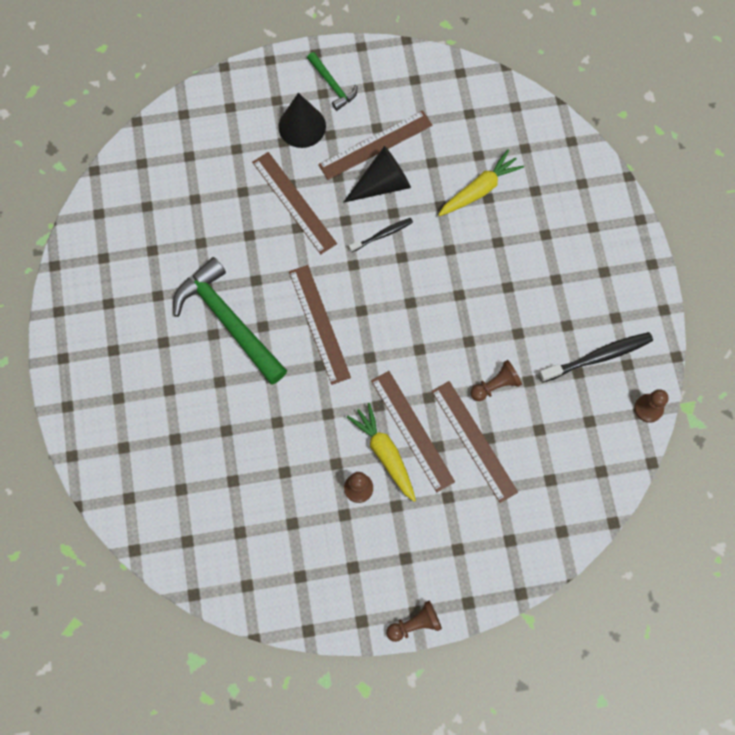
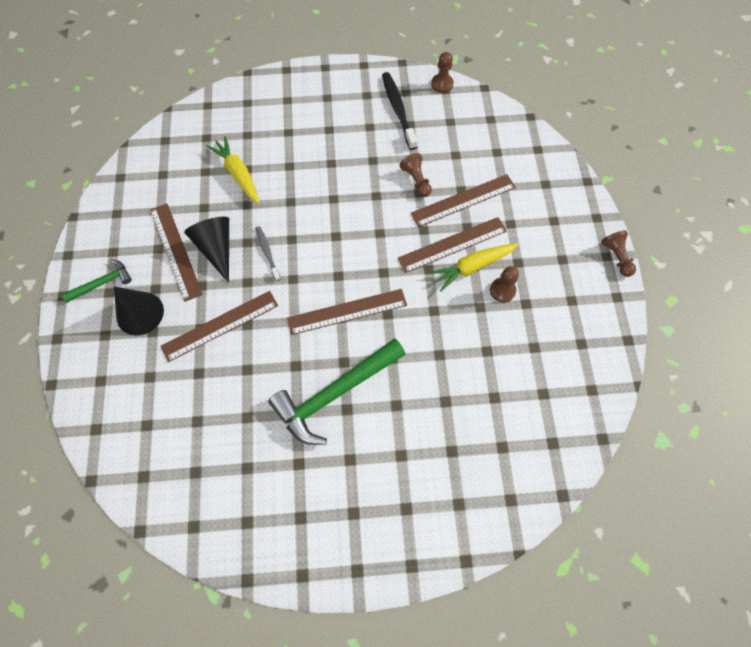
camera: 85 degrees left, 5 degrees down
black toothbrush [349,218,413,252] -> grey toothbrush [255,226,281,281]

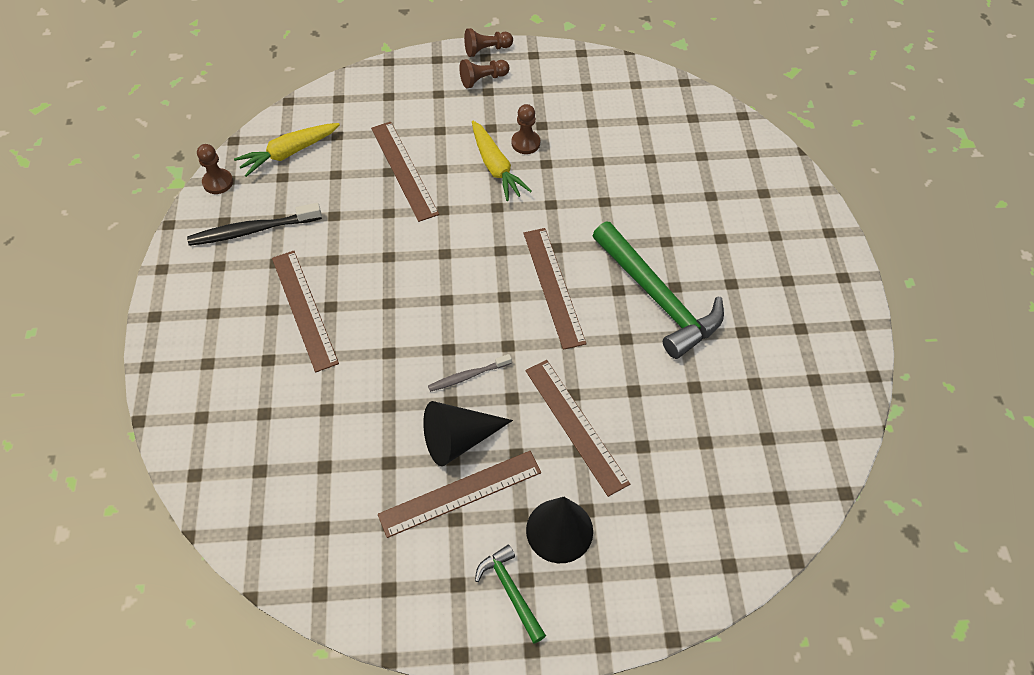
camera: 90 degrees left, 10 degrees down
yellow carrot [207,136,260,204] -> yellow carrot moved to [234,123,340,177]
brown ruler [398,217,507,273] -> brown ruler moved to [272,251,339,373]
brown pawn [399,153,432,197] -> brown pawn moved to [460,59,510,88]

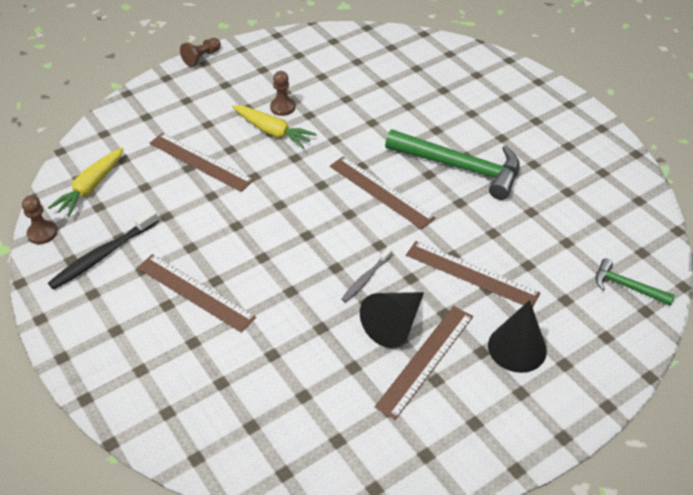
camera: 30 degrees left, 10 degrees down
brown pawn [460,59,510,88] -> none
green hammer [475,545,546,644] -> green hammer moved to [595,258,675,306]

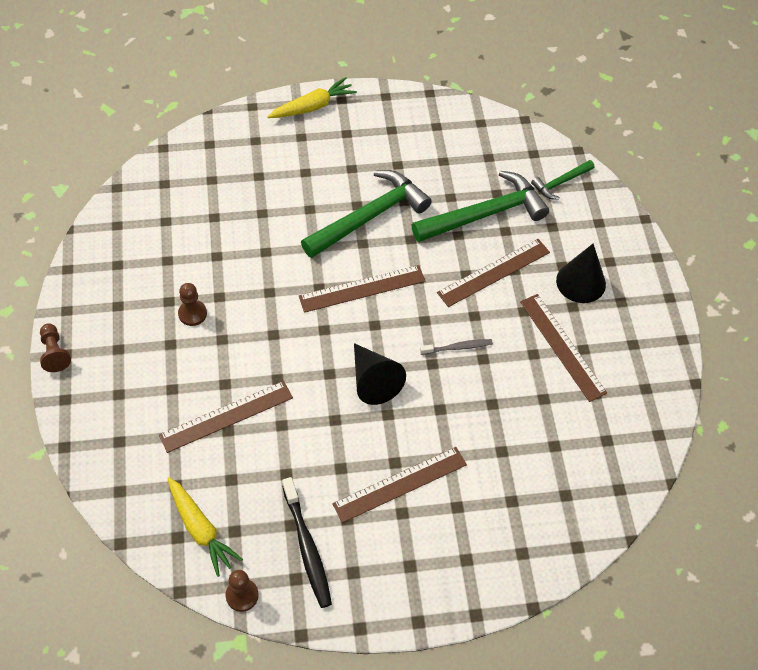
camera: 65 degrees left, 10 degrees up
yellow carrot [232,105,317,148] -> yellow carrot moved to [267,77,357,118]
grey toothbrush [342,248,392,302] -> grey toothbrush turned 75 degrees counterclockwise [420,339,493,355]
black cone [360,292,424,348] -> black cone moved to [354,343,406,405]
none -> green hammer [412,171,549,242]

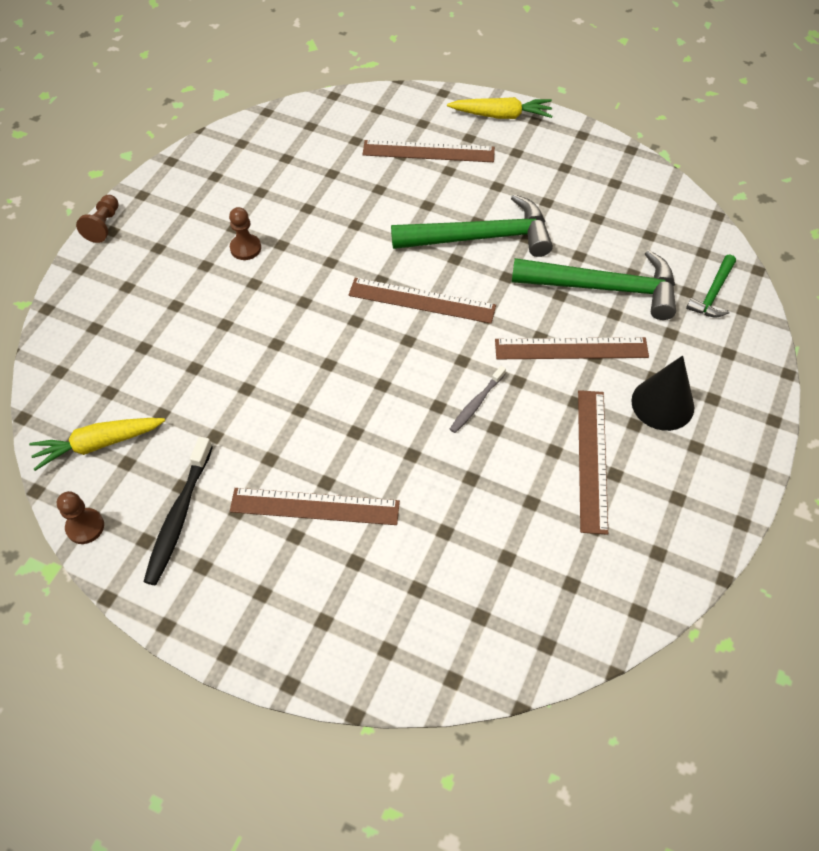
camera: 35 degrees right, 0 degrees up
brown ruler [159,381,293,453] -> brown ruler moved to [362,140,495,162]
yellow carrot [167,477,243,577] -> yellow carrot turned 75 degrees clockwise [29,418,165,471]
black cone [354,343,406,405] -> none
grey toothbrush [420,339,493,355] -> grey toothbrush turned 105 degrees clockwise [450,366,506,433]
green hammer [531,160,594,200] -> green hammer turned 60 degrees counterclockwise [686,254,736,317]

